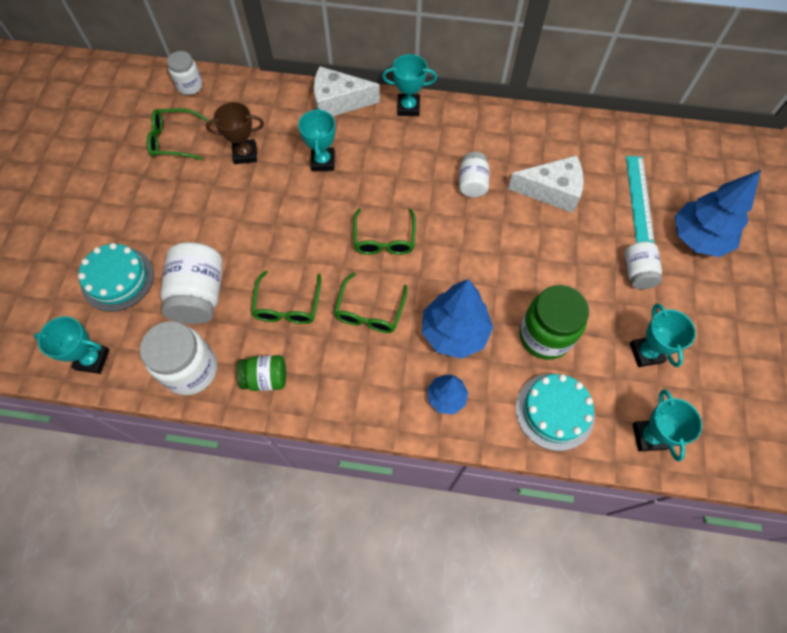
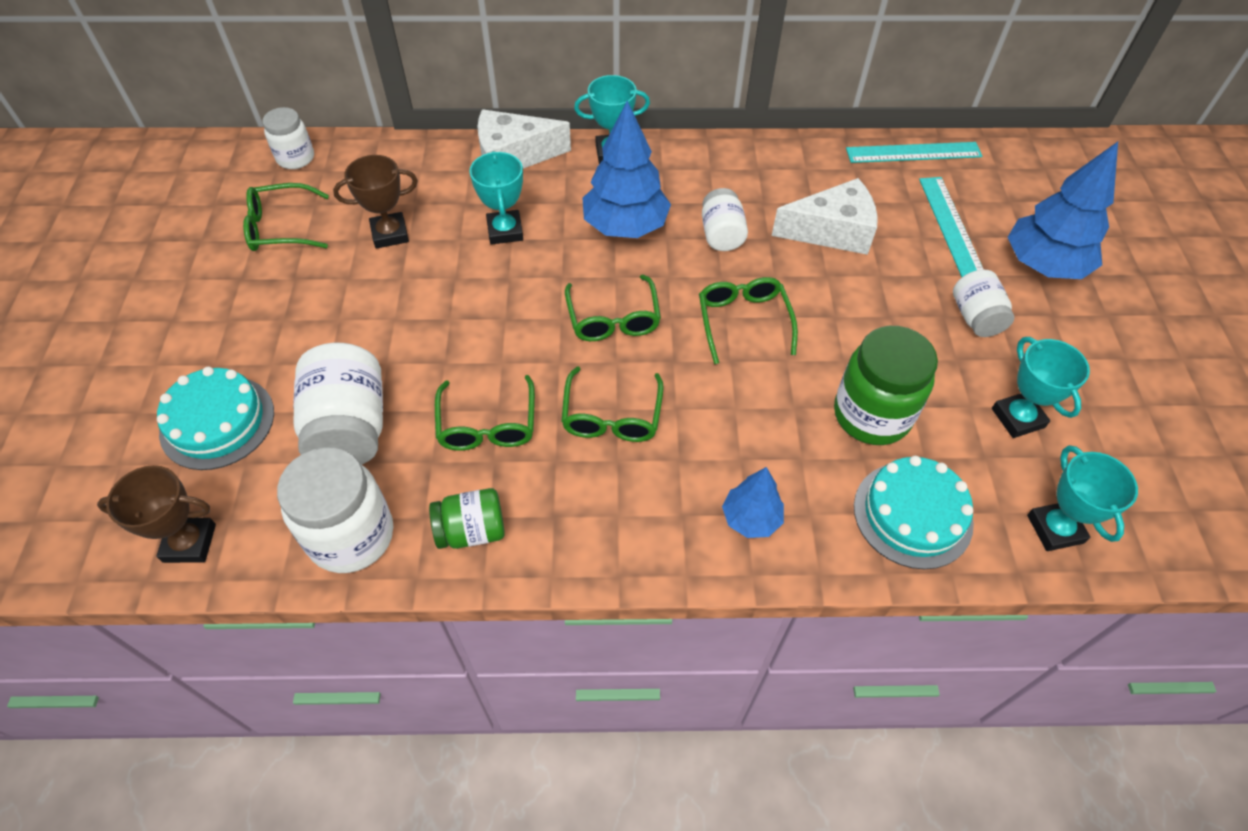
camera: 10 degrees left, 10 degrees down
turquoise trophy [34,316,110,374] -> brown trophy [97,465,216,563]
blue tree [422,279,493,359] -> blue tree moved to [583,101,671,238]
none -> green glasses [699,277,798,364]
none -> turquoise ruler [846,142,982,163]

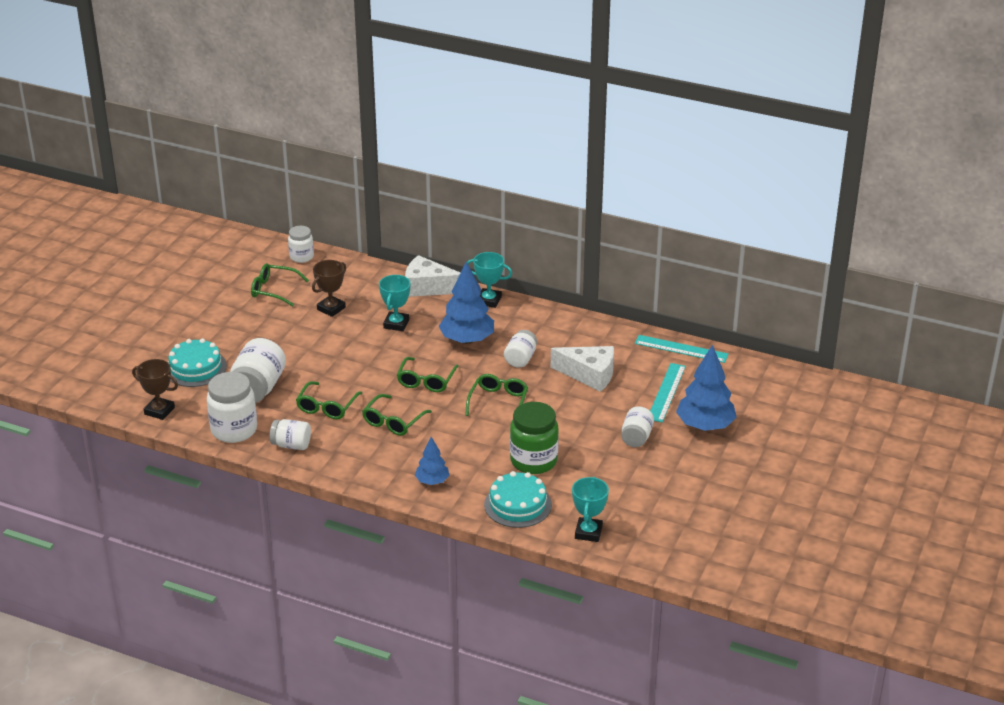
camera: 25 degrees right, 20 degrees down
brown trophy [333,155,418,249] -> brown trophy turned 60 degrees counterclockwise [312,260,346,317]
green jar [429,488,505,549] -> white jar [270,419,311,450]
turquoise trophy [992,337,1090,438] -> none

